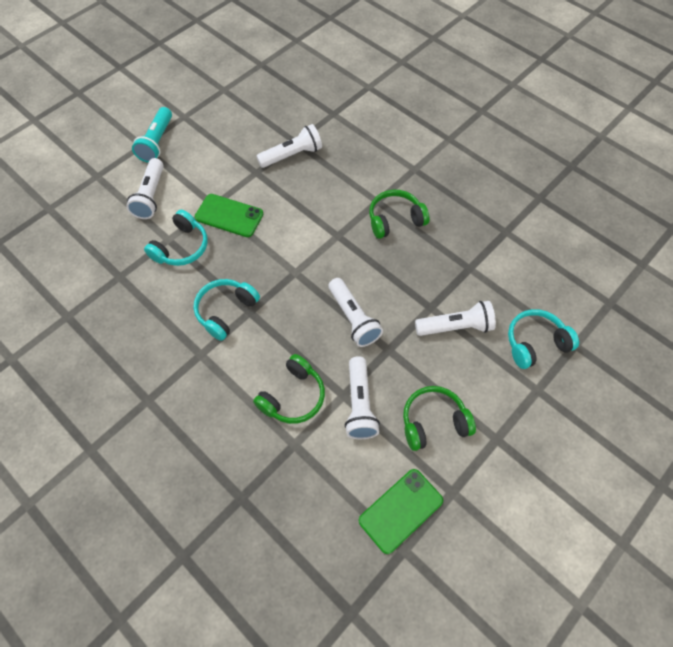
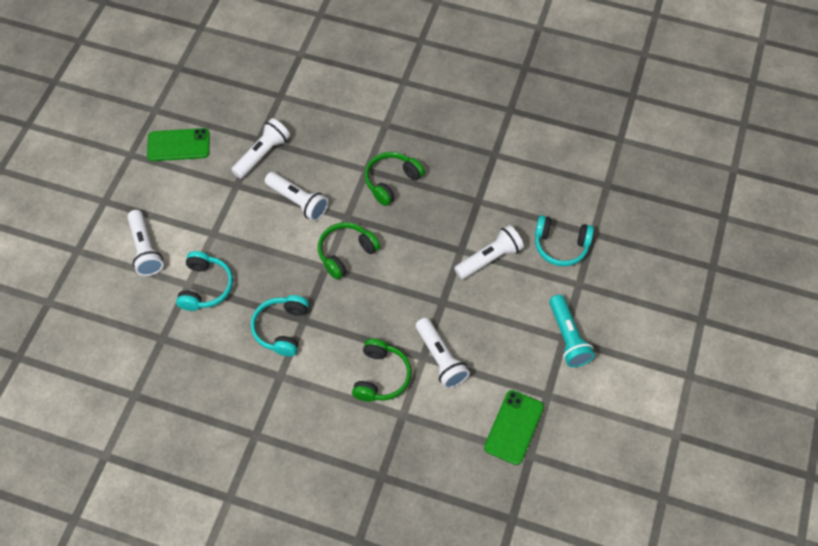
camera: 25 degrees left, 0 degrees up
turquoise flashlight [132,107,172,163] -> turquoise flashlight moved to [549,295,595,367]
green phone [195,194,263,237] -> green phone moved to [147,128,210,161]
white flashlight [328,278,383,347] -> white flashlight moved to [265,172,329,221]
green headphones [403,386,476,451] -> green headphones moved to [318,222,380,279]
turquoise headphones [508,309,579,369] -> turquoise headphones turned 120 degrees counterclockwise [535,215,594,266]

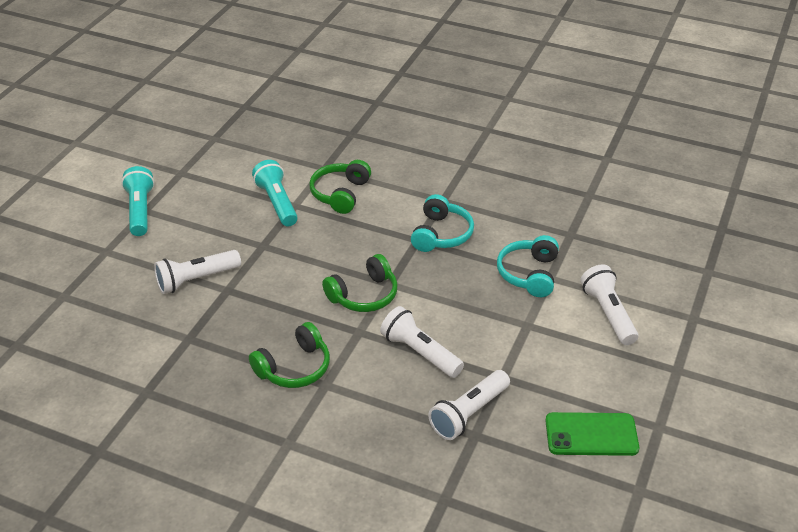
camera: 175 degrees left, 20 degrees down
white flashlight [416,318,470,388] -> turquoise flashlight [252,160,298,226]
green phone [484,390,544,465] -> none
turquoise headphones [535,215,594,266] -> none

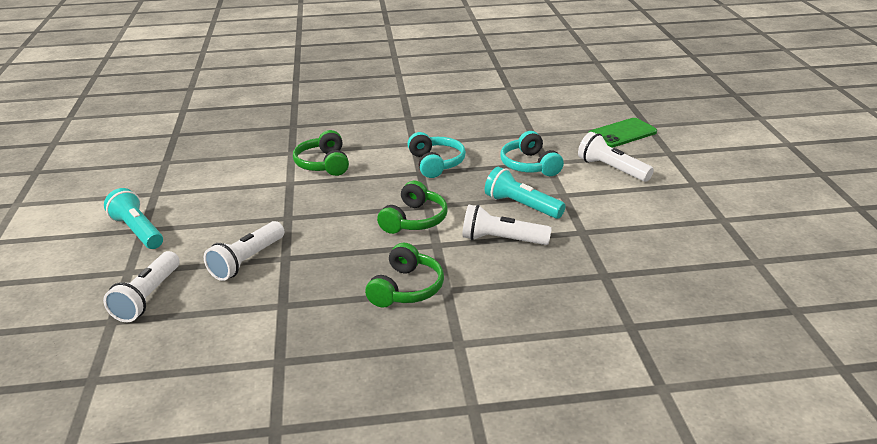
camera: 30 degrees left, 10 degrees down
turquoise flashlight [252,160,298,226] -> turquoise flashlight moved to [485,167,566,219]
white flashlight [428,370,510,440] -> white flashlight moved to [103,251,180,322]
green phone [545,412,639,456] -> green phone moved to [588,118,657,148]

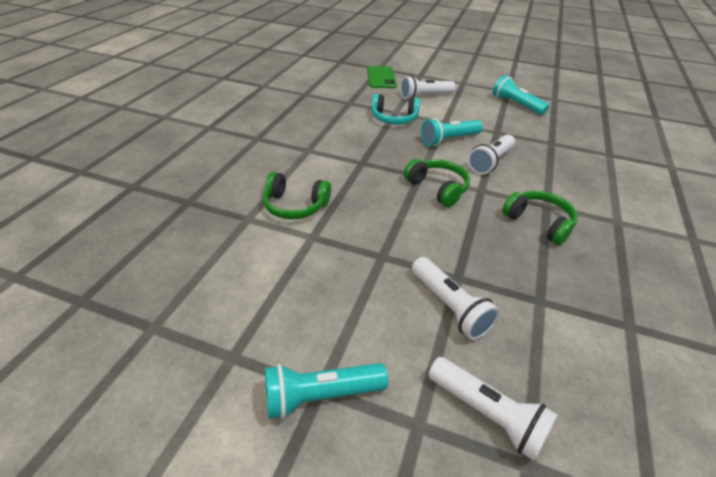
camera: 65 degrees left, 10 degrees up
turquoise headphones [407,132,466,178] -> none
none -> turquoise flashlight [493,75,549,115]

